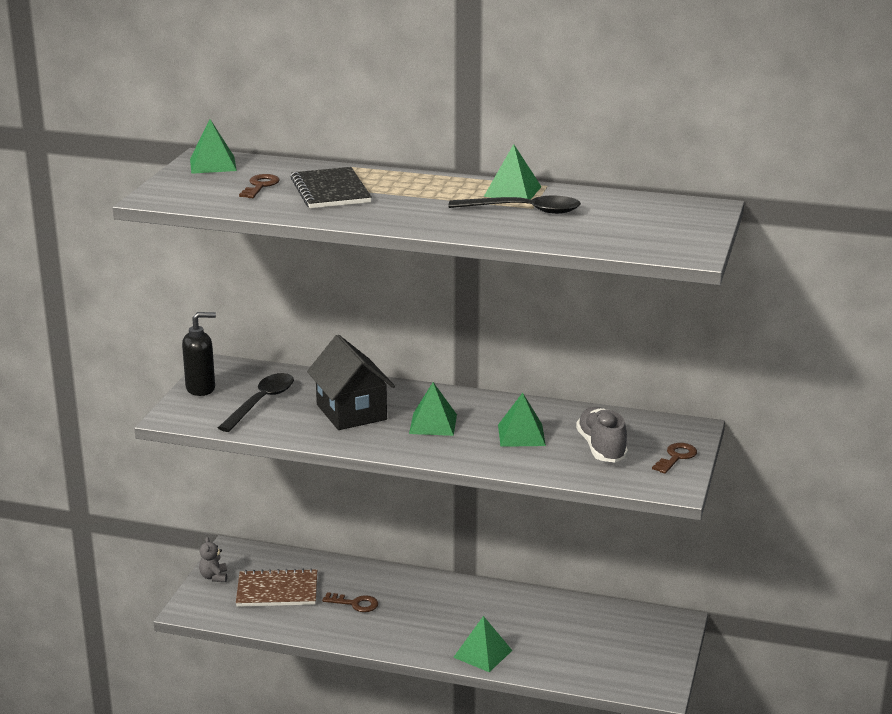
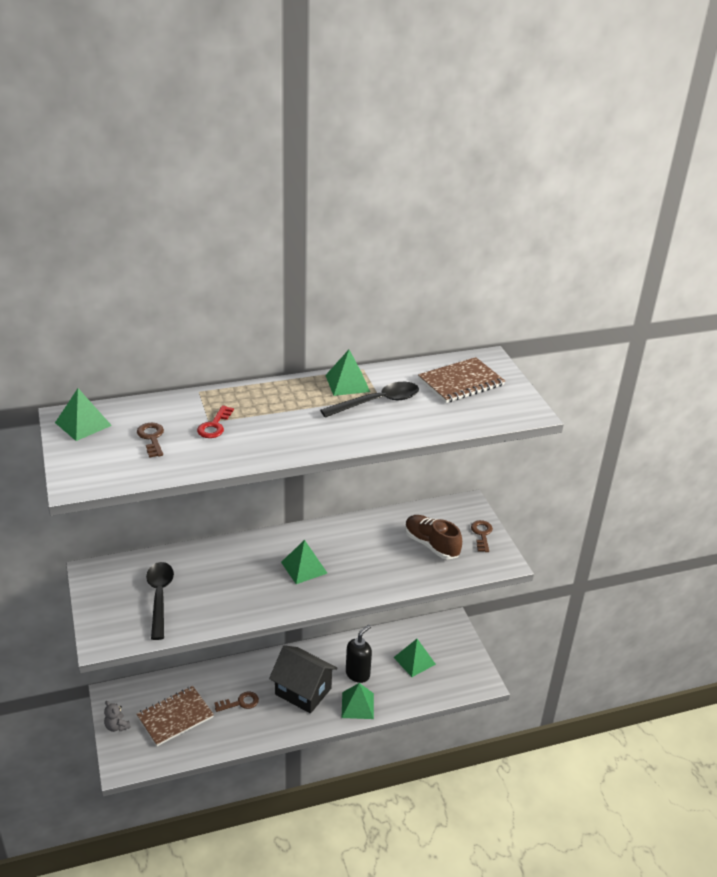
camera: 35 degrees left, 10 degrees up
black soap dispenser [182,312,216,396] -> black soap dispenser moved to [346,625,372,683]
black notebook [291,167,372,208] -> red key [197,405,234,438]
black house [307,335,395,430] -> black house moved to [269,645,338,714]
green pyramid [498,393,546,447] -> green pyramid moved to [394,639,436,677]
grey shoe [576,407,628,462] -> brown shoe [405,515,462,559]
none -> brown notebook [418,357,505,403]

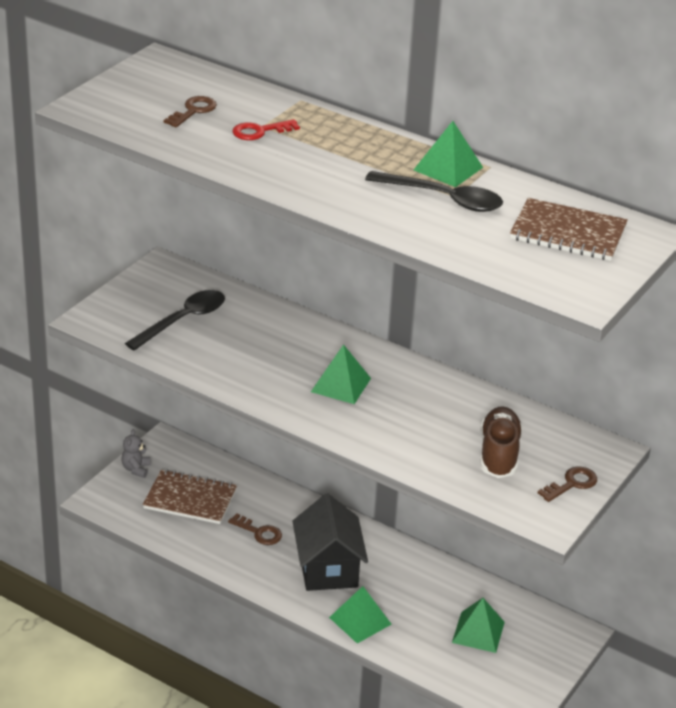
camera: 50 degrees right, 0 degrees up
green pyramid [55,388,112,441] -> none
black soap dispenser [346,625,372,683] -> none

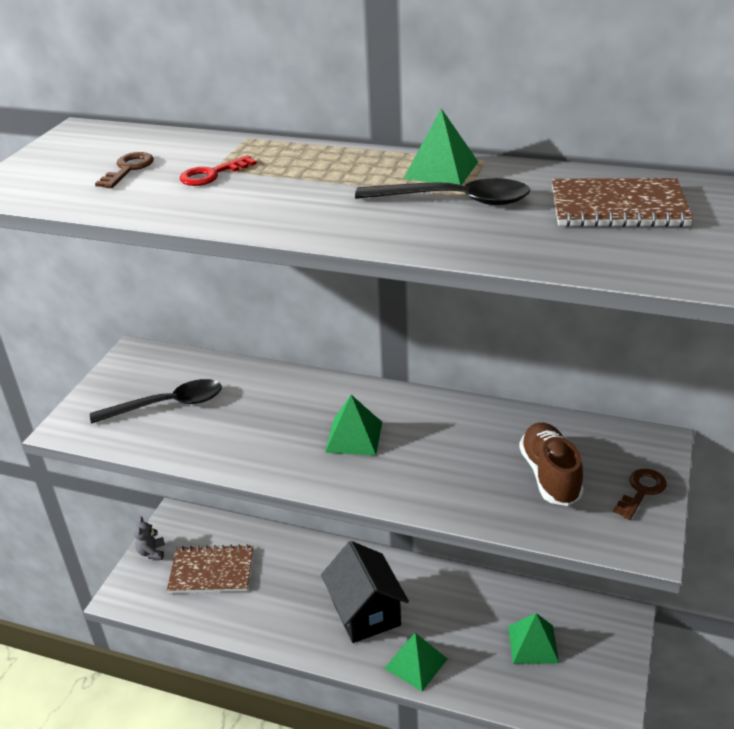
camera: 10 degrees left, 0 degrees up
black spoon [125,290,225,351] -> black spoon turned 45 degrees clockwise [90,379,222,423]
brown key [228,513,282,545] -> none

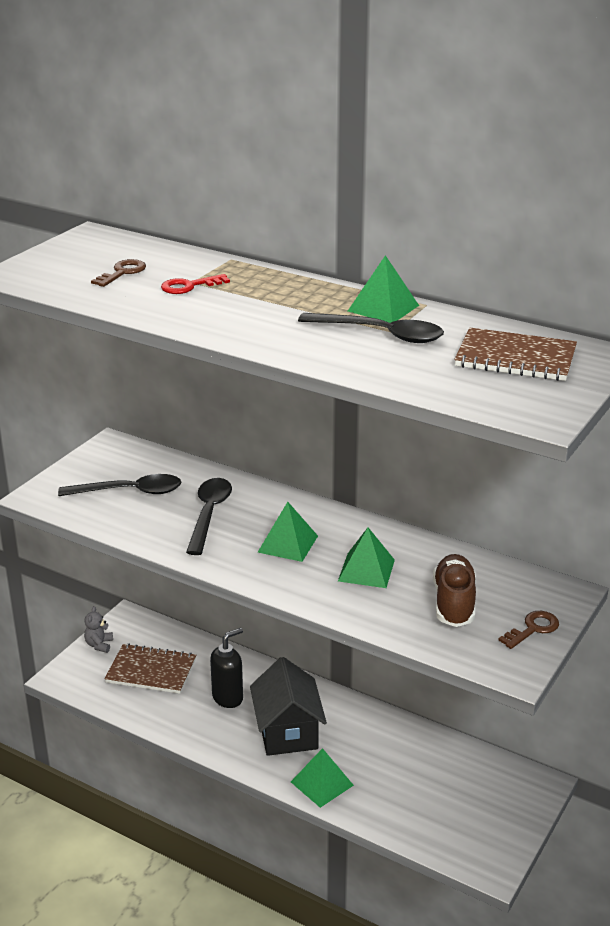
camera: 10 degrees right, 5 degrees down
green pyramid [508,613,559,664] -> green pyramid moved to [338,528,395,588]
none -> black spoon [186,478,232,555]
none -> black soap dispenser [210,628,243,708]

